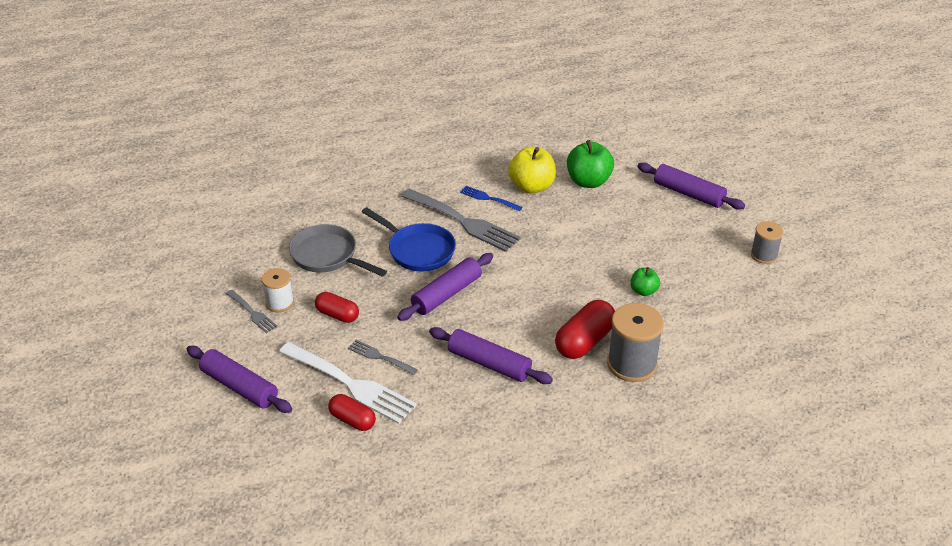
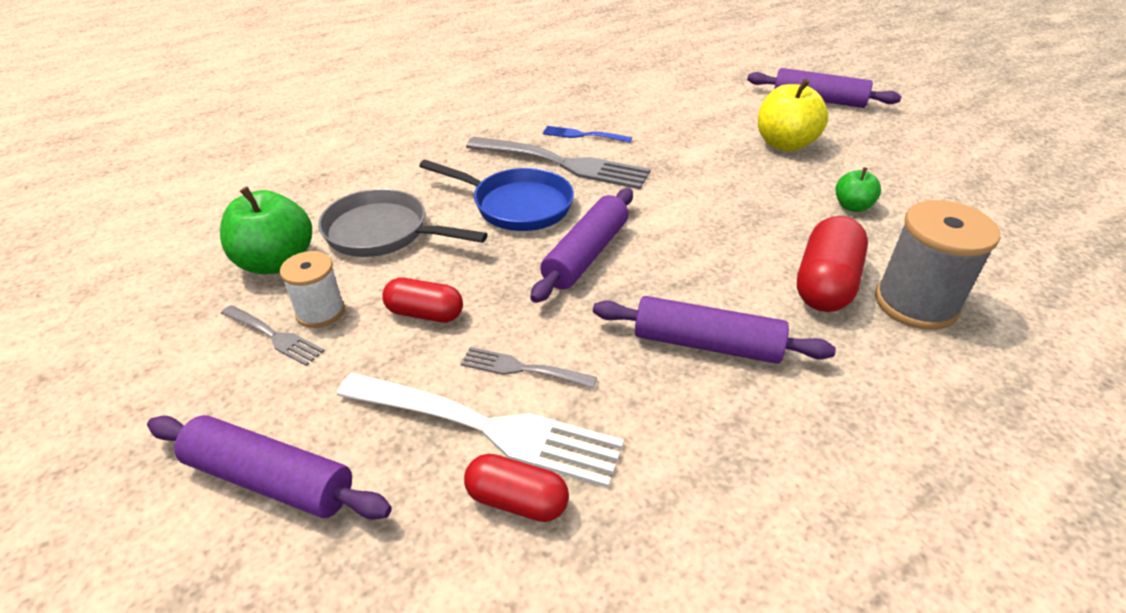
camera: 15 degrees left, 0 degrees up
yellow apple [508,147,556,194] -> yellow apple moved to [758,79,828,152]
green apple [567,140,614,188] -> green apple moved to [220,187,312,274]
grey spool [751,222,783,264] -> none

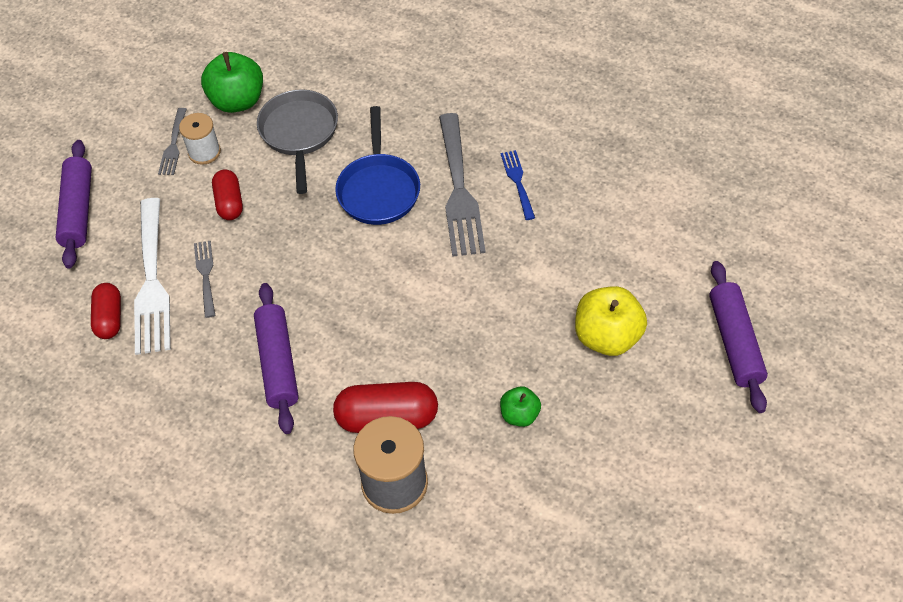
camera: 65 degrees right, 15 degrees up
purple rolling pin [530,188,633,303] -> none

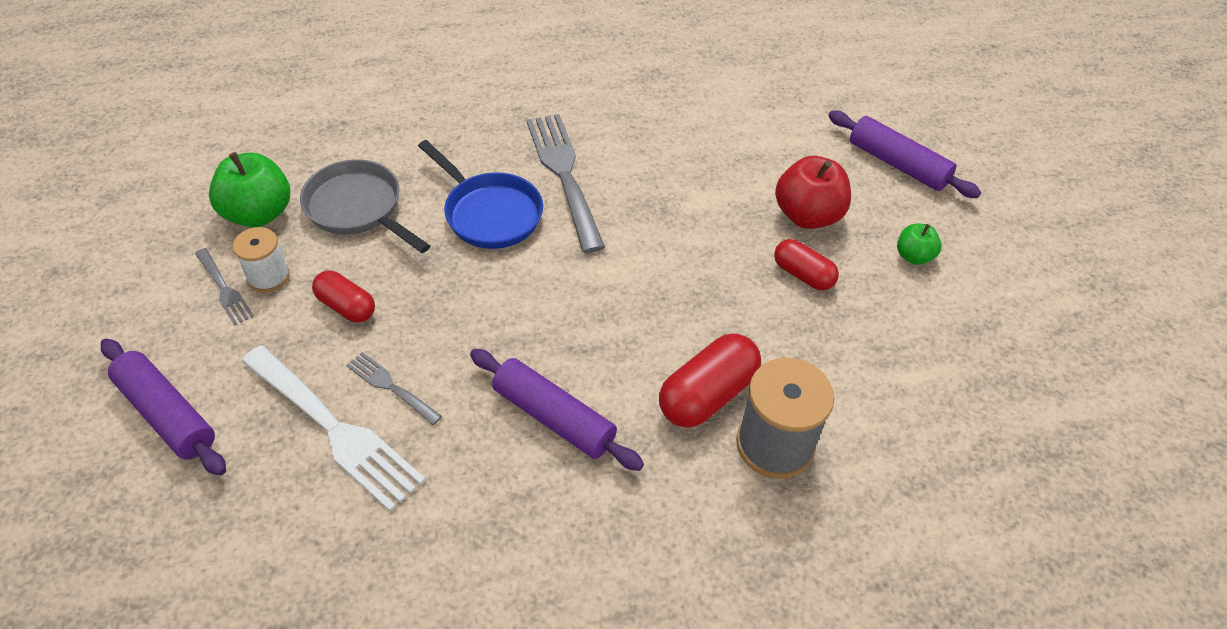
camera: 45 degrees left, 5 degrees down
red capsule [91,283,121,339] -> red capsule moved to [774,239,839,290]
grey fork [439,113,486,257] -> grey fork turned 150 degrees counterclockwise [527,114,605,253]
green apple [500,386,541,427] -> green apple moved to [897,223,942,265]
blue fork [501,150,535,220] -> none
yellow apple [575,286,647,356] -> red apple [775,156,851,229]

